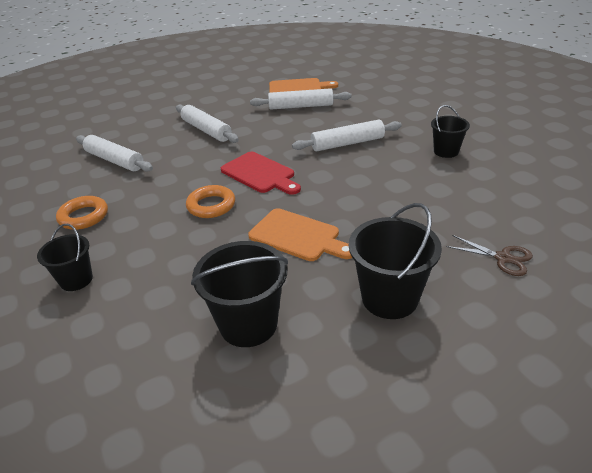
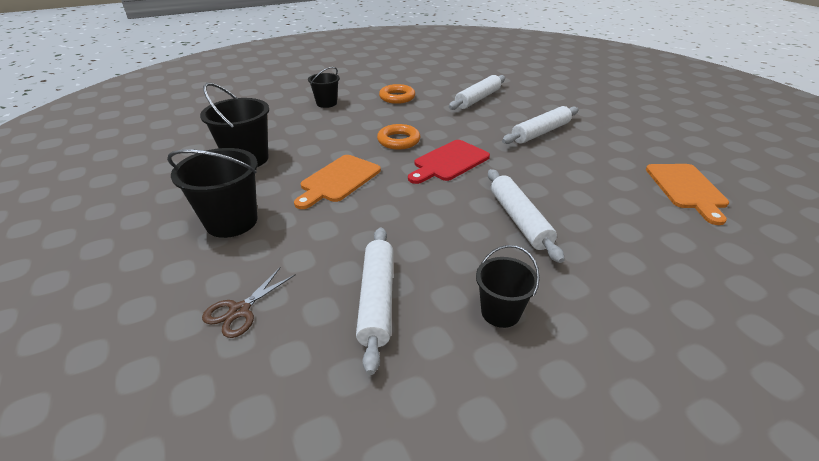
camera: 90 degrees right, 0 degrees up
white rolling pin [250,88,352,110] -> white rolling pin moved to [356,227,393,375]

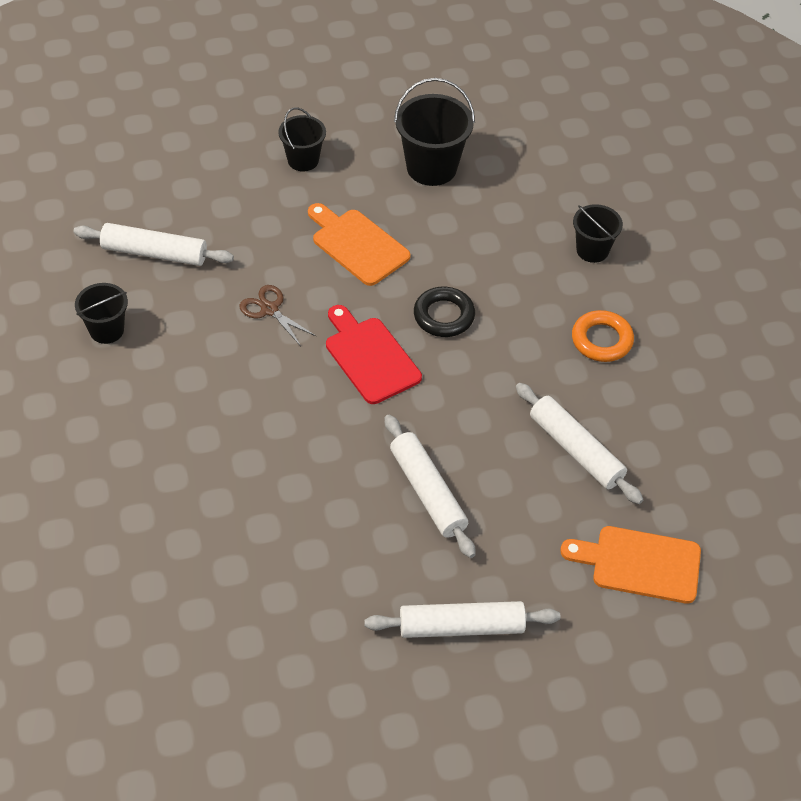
camera: 100 degrees right, 15 degrees up
black bucket [167,148,258,238] -> black bucket [278,107,326,171], size x0.62
brown scissors [202,268,296,338] -> brown scissors moved to [240,285,317,346]
orange ring [377,124,420,150] -> black ring [414,287,475,337]
white rolling pin [488,169,565,263] -> white rolling pin moved to [364,601,560,638]
orange cutting board [646,164,729,225] -> orange cutting board moved to [560,526,701,604]

